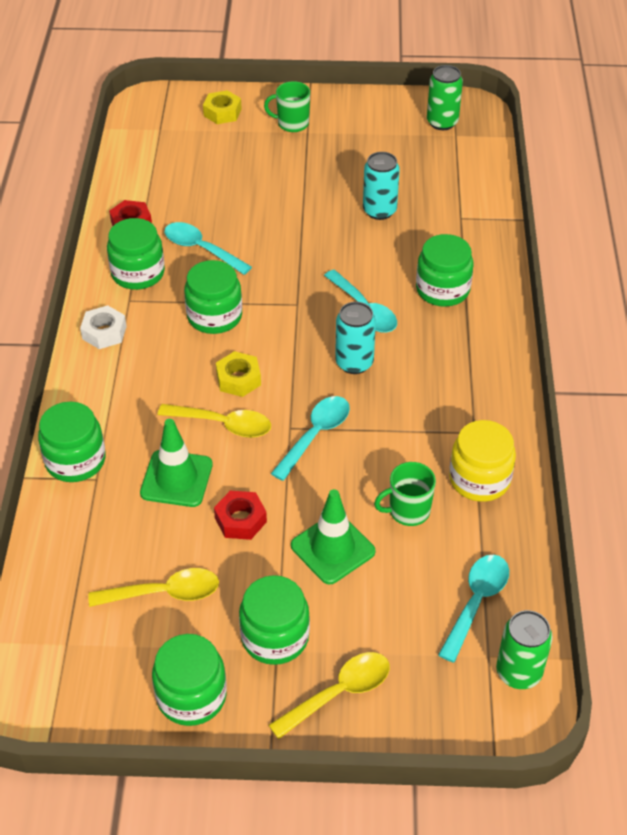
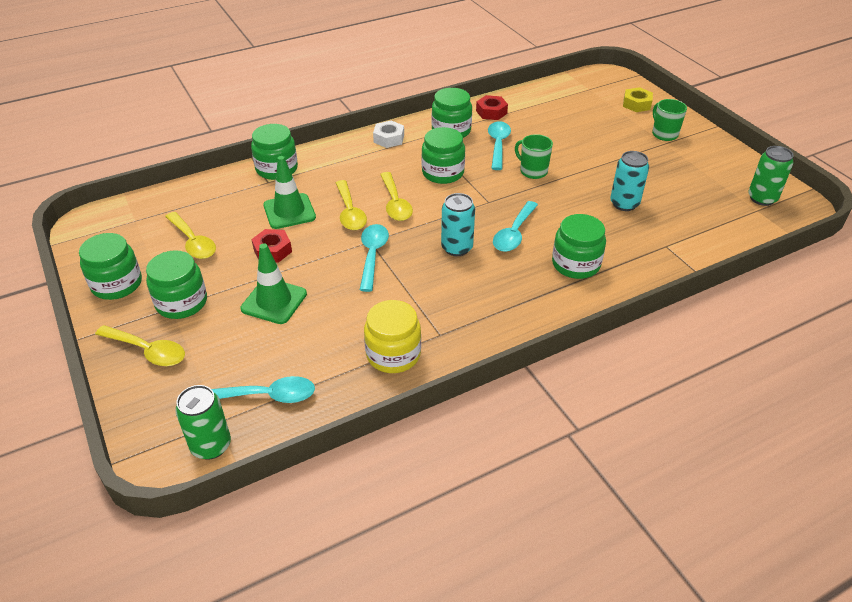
camera: 60 degrees right, 5 degrees down
yellow nut [216,351,261,397] -> yellow spoon [380,172,413,221]
turquoise spoon [271,396,350,481] -> turquoise spoon turned 90 degrees counterclockwise [360,224,389,292]
green mug [374,462,436,526] -> green mug moved to [515,134,553,179]

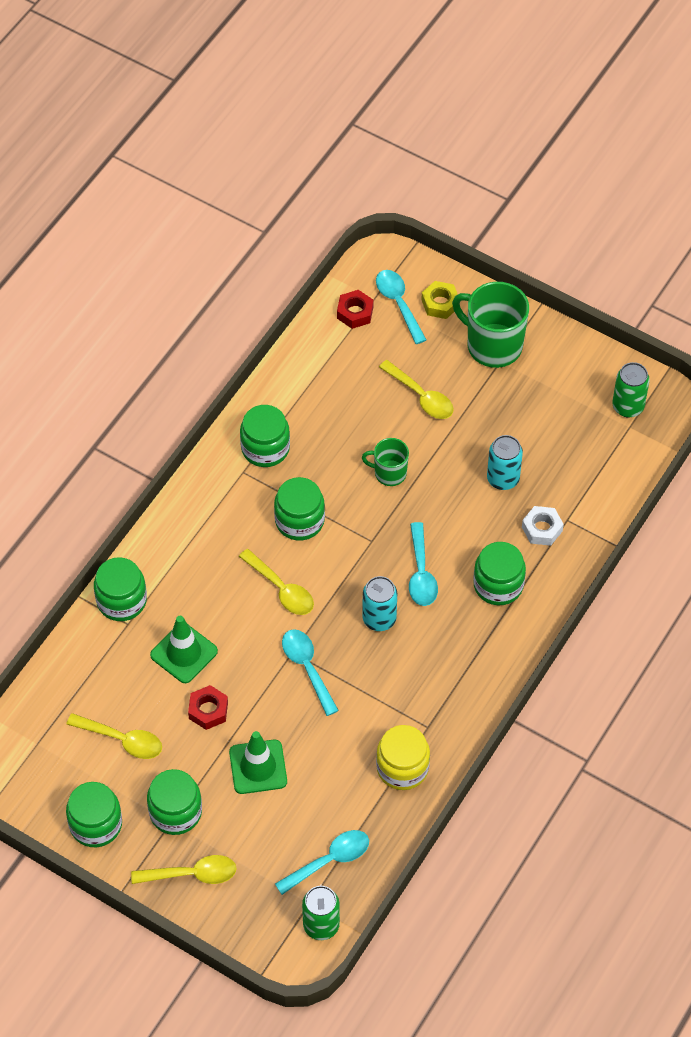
camera: 30 degrees left, 15 degrees up
yellow spoon [336,180,367,230] -> yellow spoon moved to [379,360,454,419]
white nut [373,121,404,148] -> white nut moved to [522,506,564,546]
red nut [476,95,508,120] -> red nut moved to [337,290,374,329]
turquoise spoon [488,121,511,170] -> turquoise spoon moved to [376,270,427,344]
green mug [652,99,687,141] -> green mug [452,282,529,368], size x1.79

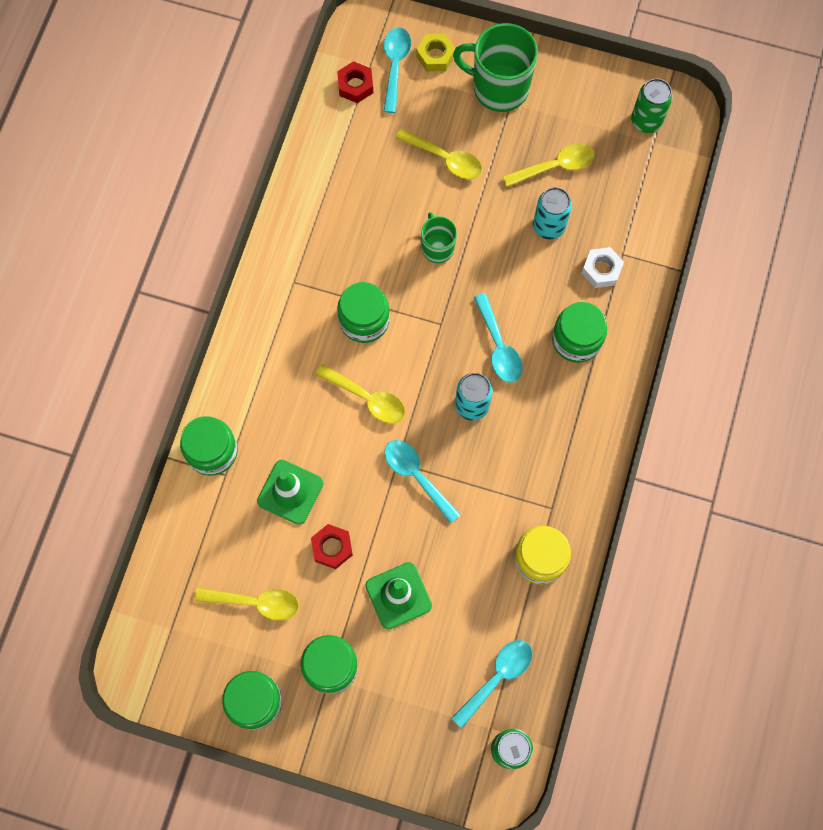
camera: 15 degrees left, 15 degrees up
yellow spoon [131,855,236,884] -> yellow spoon moved to [503,143,595,187]
green jar [240,405,290,467] -> none
green mug [362,438,409,486] -> green mug turned 75 degrees clockwise [421,212,457,263]
turquoise spoon [376,270,427,344] -> turquoise spoon turned 45 degrees clockwise [383,27,411,113]

